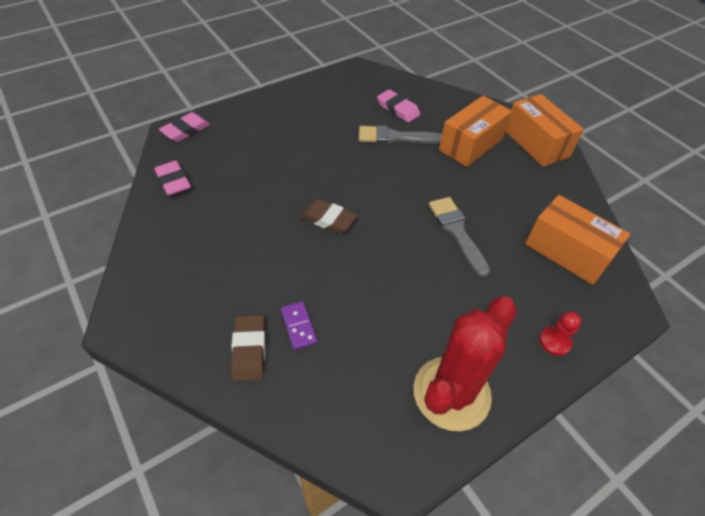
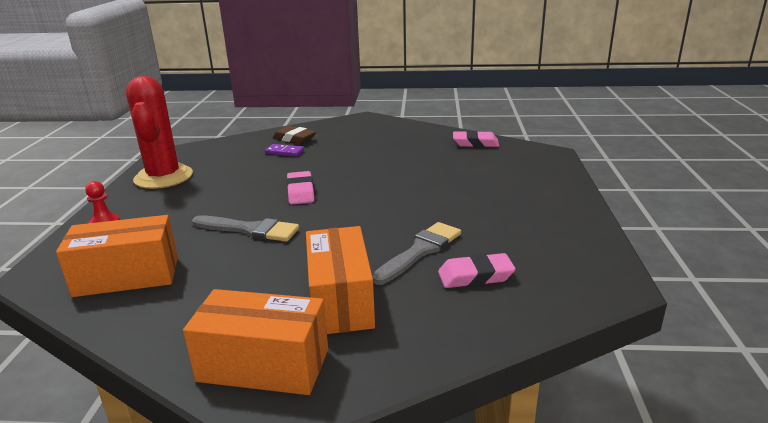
camera: 130 degrees right, 25 degrees down
pink eraser [159,112,210,142] -> pink eraser moved to [286,171,315,205]
brown eraser [300,199,357,233] -> none

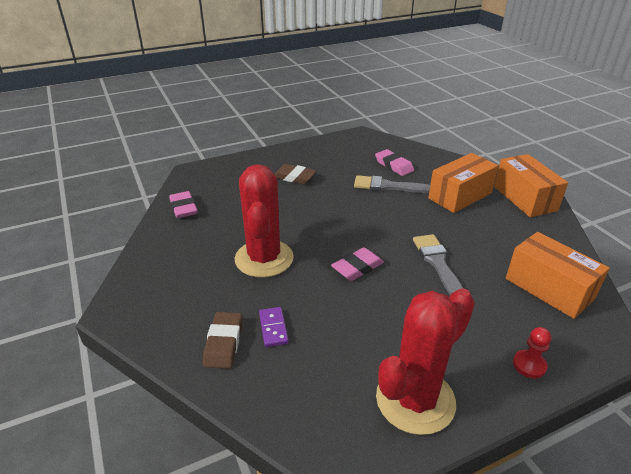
camera: 120 degrees left, 10 degrees up
none -> red cactus [235,164,294,278]
none -> brown eraser [274,164,317,184]

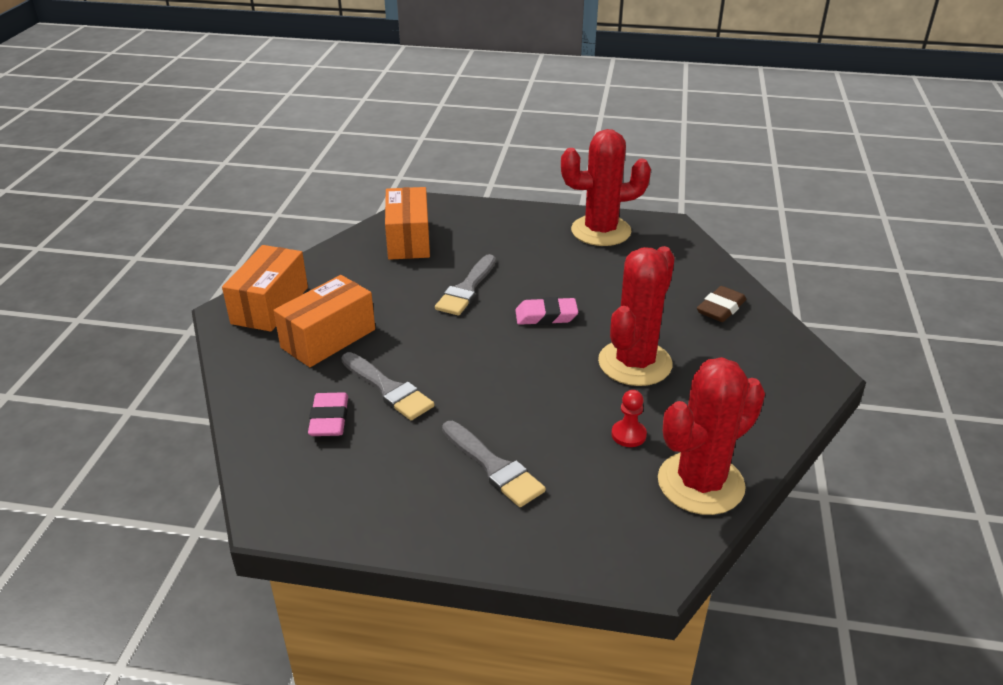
camera: 145 degrees left, 0 degrees up
pink eraser [169,191,198,218] -> red cactus [658,357,765,515]
purple domino [259,307,289,347] -> none
brown eraser [274,164,317,184] -> grey brush [442,421,546,507]
orange box [428,153,499,213] -> orange box turned 45 degrees counterclockwise [273,275,375,367]
red pawn [513,327,551,378] -> red pawn moved to [611,390,647,447]

